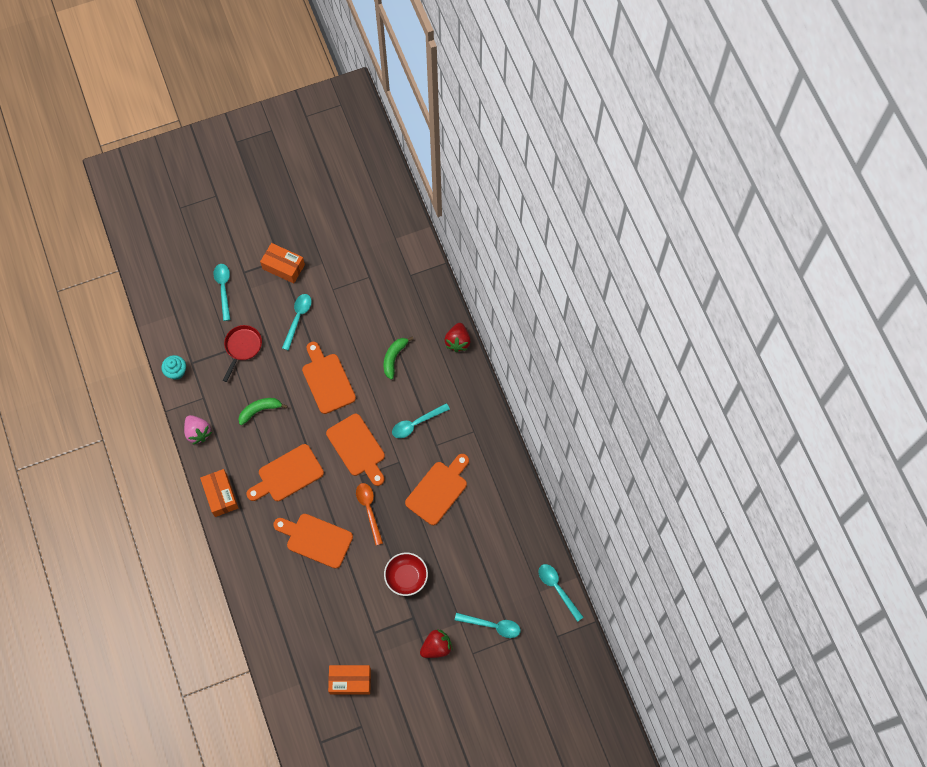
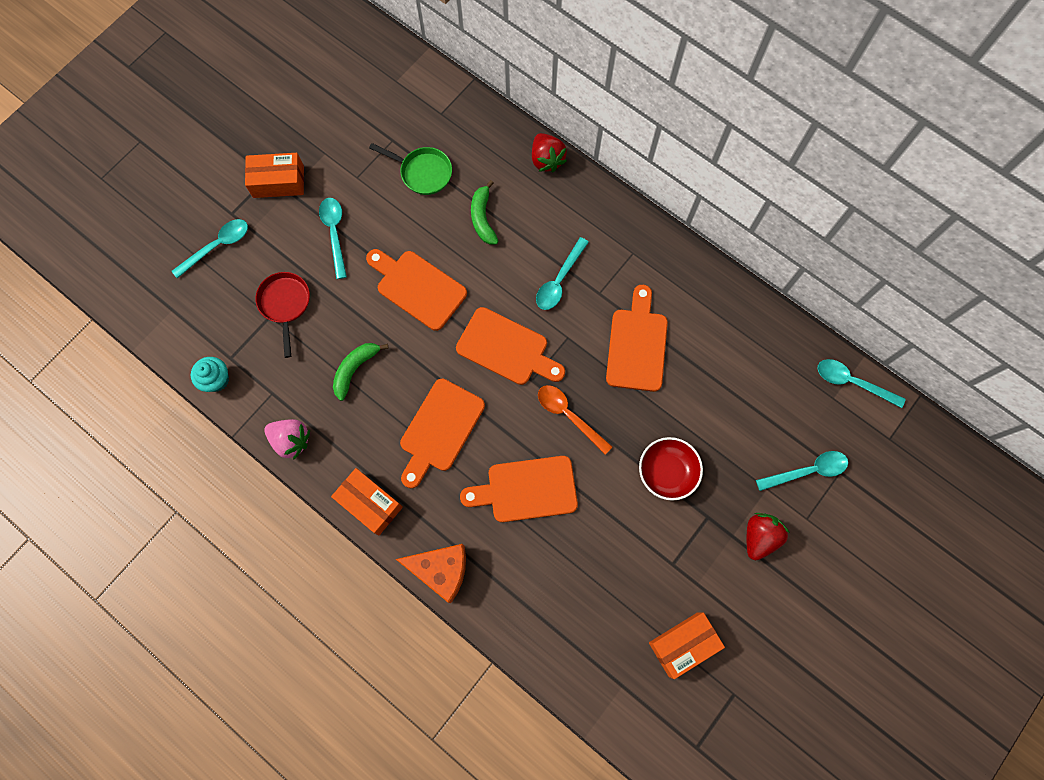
camera: 30 degrees left, 5 degrees up
turquoise spoon [214,264,231,321] -> turquoise spoon turned 90 degrees clockwise [172,219,248,278]
none -> green pan [369,143,452,195]
none -> orange cheese [396,544,466,603]

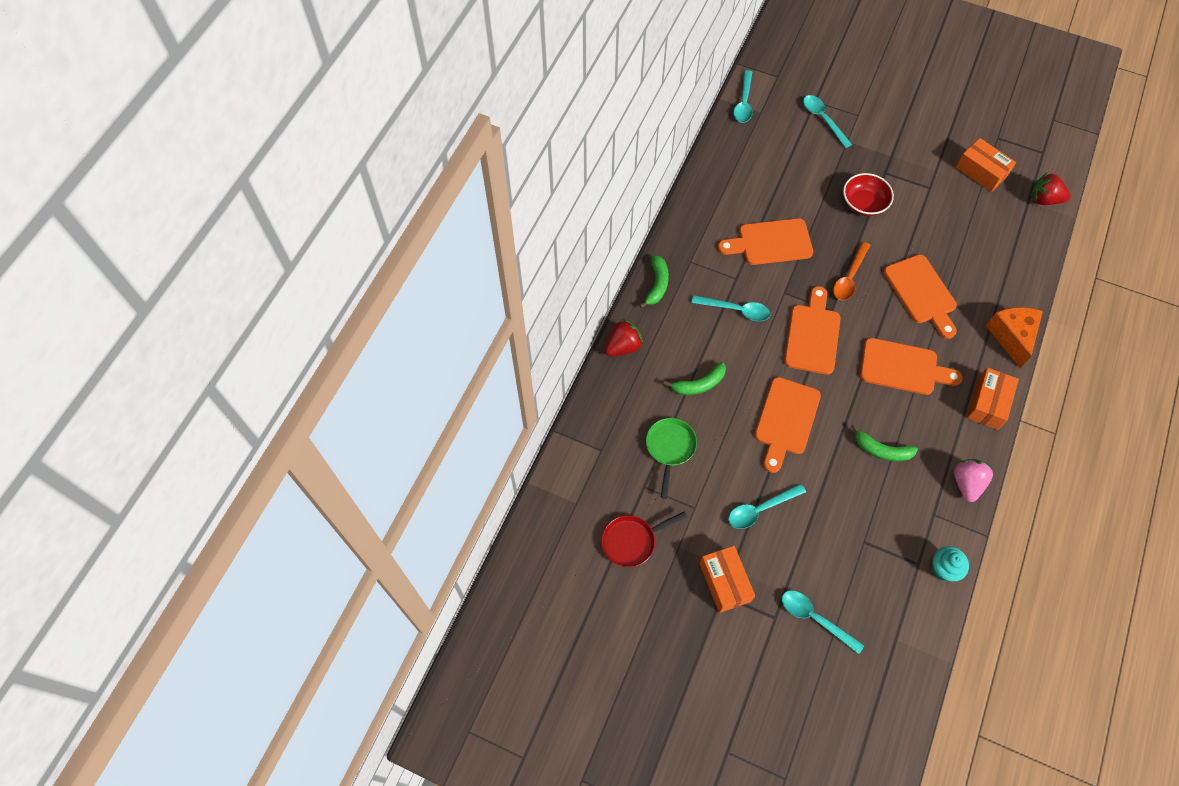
camera: 105 degrees left, 10 degrees down
red pan [256,272,310,358] -> red pan moved to [602,511,687,567]
red strawberry [747,513,790,560] -> red strawberry moved to [1031,173,1071,205]
none -> green banana [639,255,669,308]

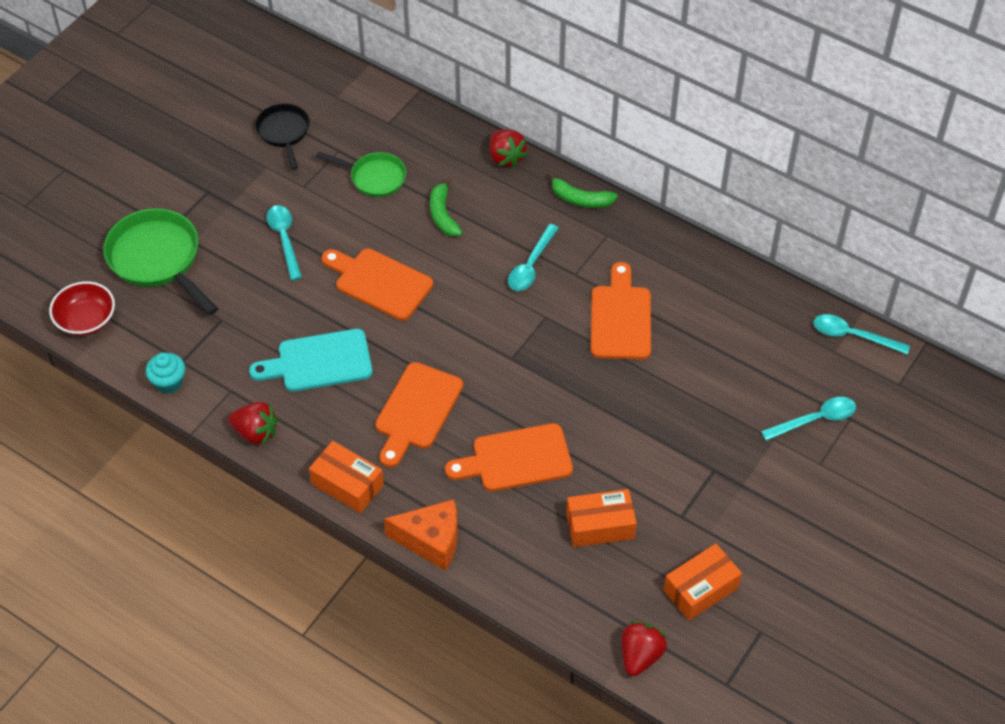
camera: 100 degrees right, 10 degrees down
red pan [602,511,687,567] -> black pan [255,103,310,170]
orange box [700,546,755,613] -> orange box moved to [566,489,637,547]
turquoise spoon [782,590,864,654] -> green pan [103,208,218,315]
orange cutting board [784,286,841,375] -> none
orange spoon [833,242,870,301] -> none
red bowl [843,173,894,216] -> red bowl moved to [49,281,115,336]
green banana [851,424,918,461] -> turquoise cutting board [249,329,372,392]
pink strawberry [954,459,993,502] -> red strawberry [228,402,278,445]

